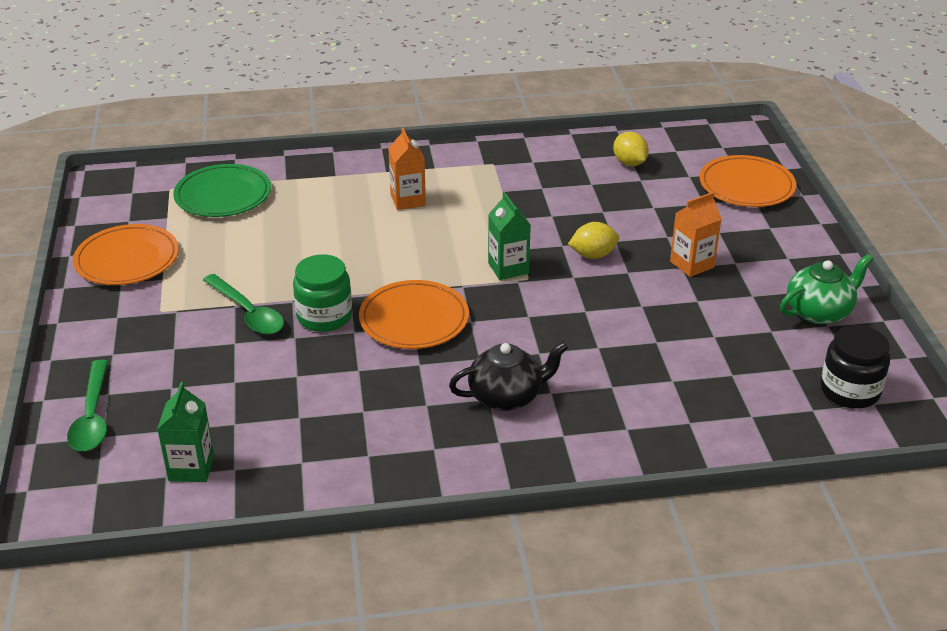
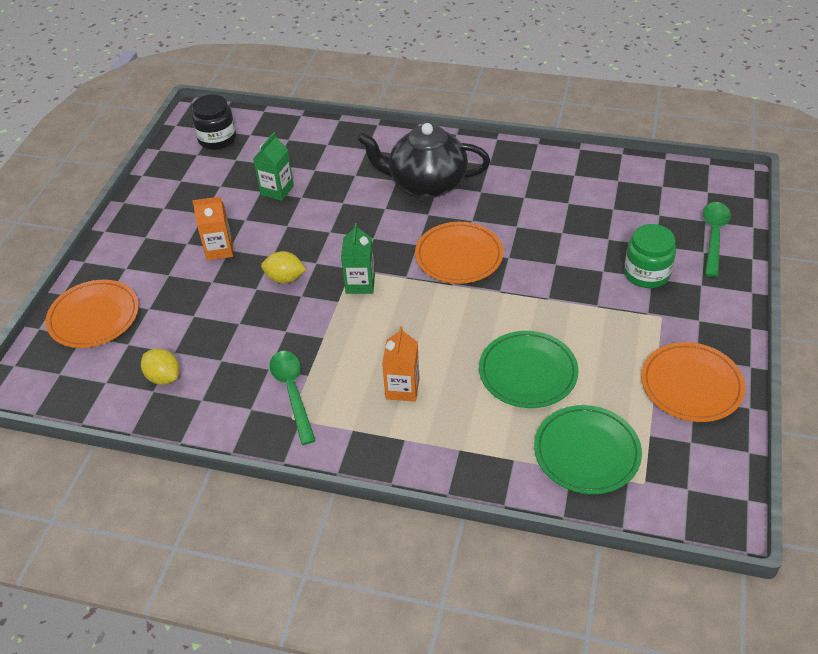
camera: 155 degrees left, 10 degrees up
green carton [157,382,214,482] -> green carton moved to [253,132,294,201]
green spoon [203,274,284,335] -> green spoon moved to [269,351,316,445]
green jar [293,255,352,332] -> green jar moved to [624,224,676,288]
black teapot [449,342,568,411] -> black teapot [357,123,490,198], size x1.54
yellow lemon [613,132,649,166] -> yellow lemon turned 45 degrees counterclockwise [141,348,180,385]
green teapot [780,254,873,324] -> none
none -> green plate [479,331,579,408]

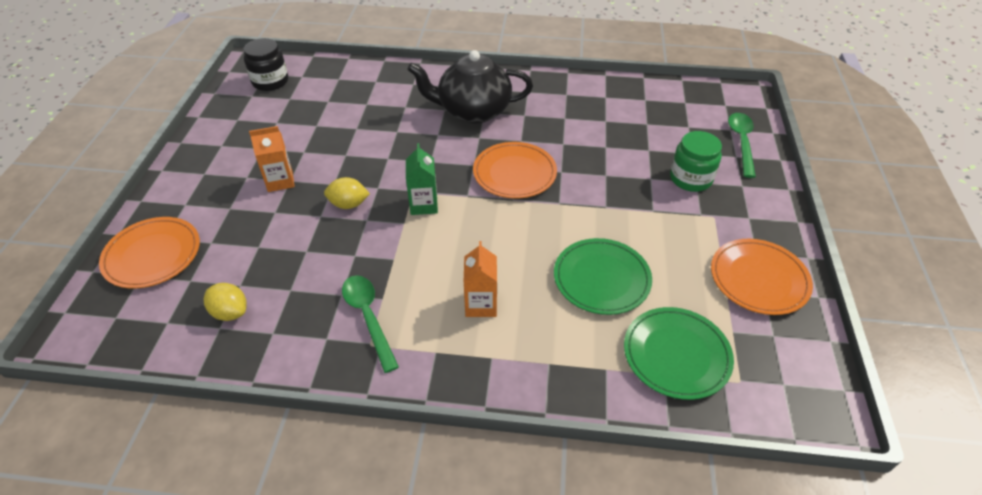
camera: 10 degrees left, 0 degrees up
green carton [253,132,294,201] -> none

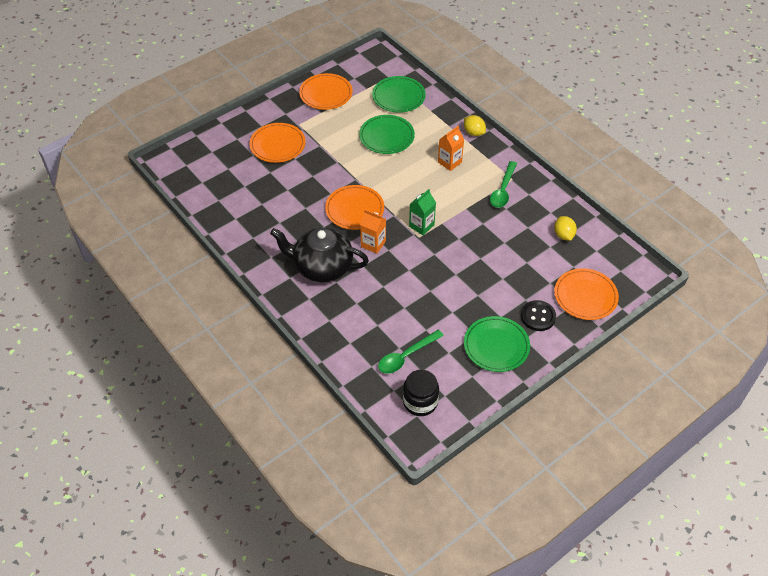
camera: 135 degrees left, 5 degrees up
orange carton [249,126,295,192] -> orange carton moved to [360,209,386,254]
yellow lemon [324,177,370,209] -> yellow lemon moved to [464,115,486,136]
black teapot [408,50,533,123] -> black teapot turned 150 degrees clockwise [270,228,369,283]
green jar [670,131,722,192] -> orange plate [249,123,305,163]
green spoon [728,113,756,178] -> green spoon moved to [378,330,444,374]
none -> green plate [464,316,530,372]
none -> black button [521,300,556,331]

